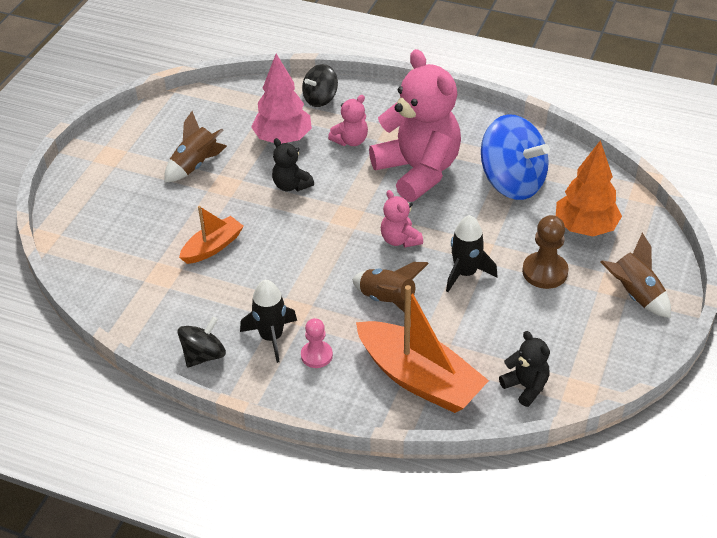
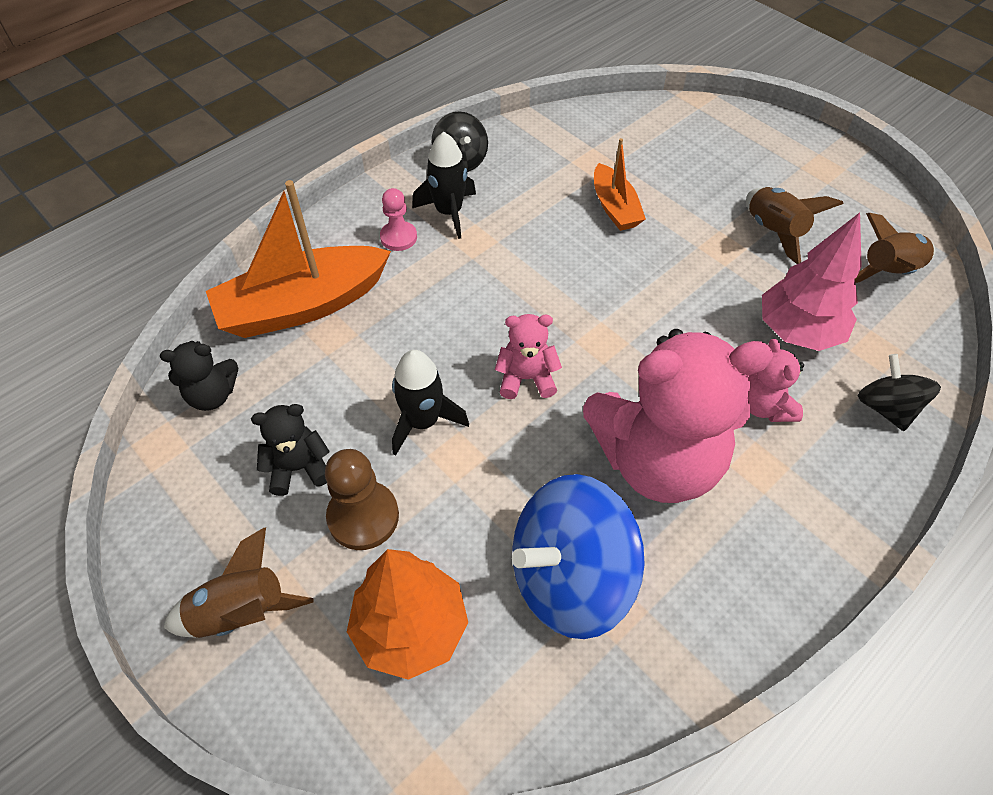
camera: 115 degrees right, 10 degrees up
black teddy bear [272,138,314,191] -> black teddy bear moved to [251,404,330,496]
brown rocket [352,262,429,316] -> brown rocket moved to [854,213,935,283]

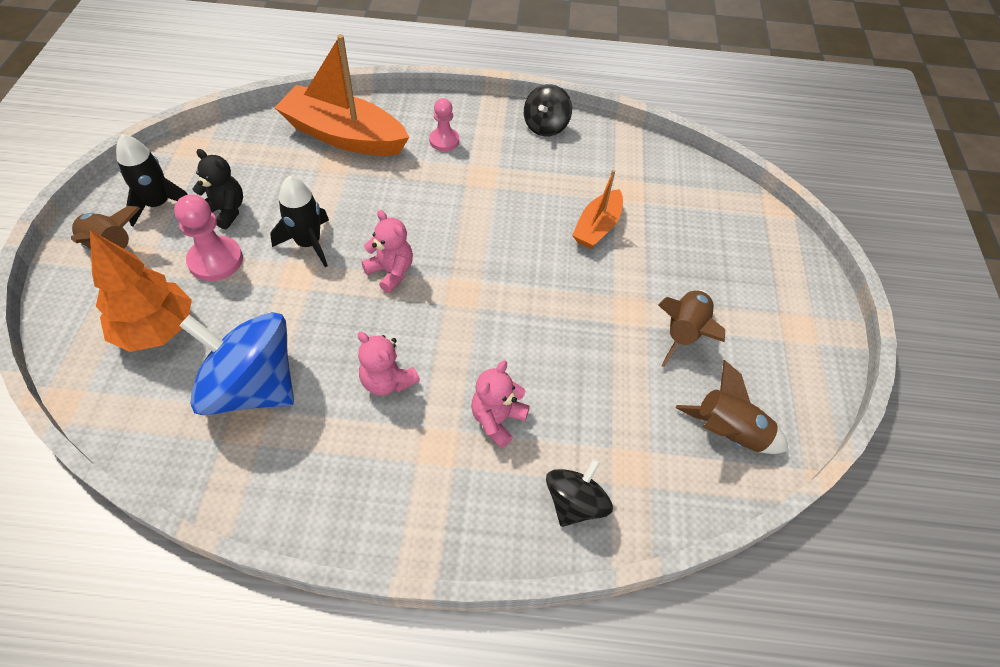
camera: 45 degrees right, 0 degrees up
black teddy bear [160,341,238,411] -> none
brown pawn [325,449,399,550] -> pink pawn [174,194,243,281]
black rocket [412,132,476,239] -> black rocket moved to [116,134,188,227]
pink teddy bear [583,329,774,503] -> pink teddy bear [358,332,420,396], size x0.45
pink tree [762,212,862,351] -> none

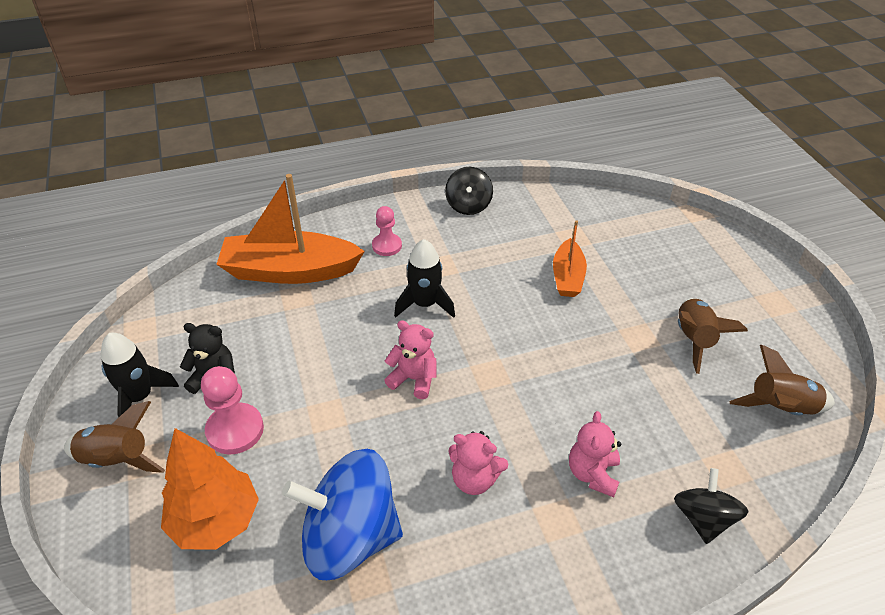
camera: 20 degrees left, 10 degrees down
black rocket [270,176,329,267] -> black rocket moved to [394,239,455,318]

